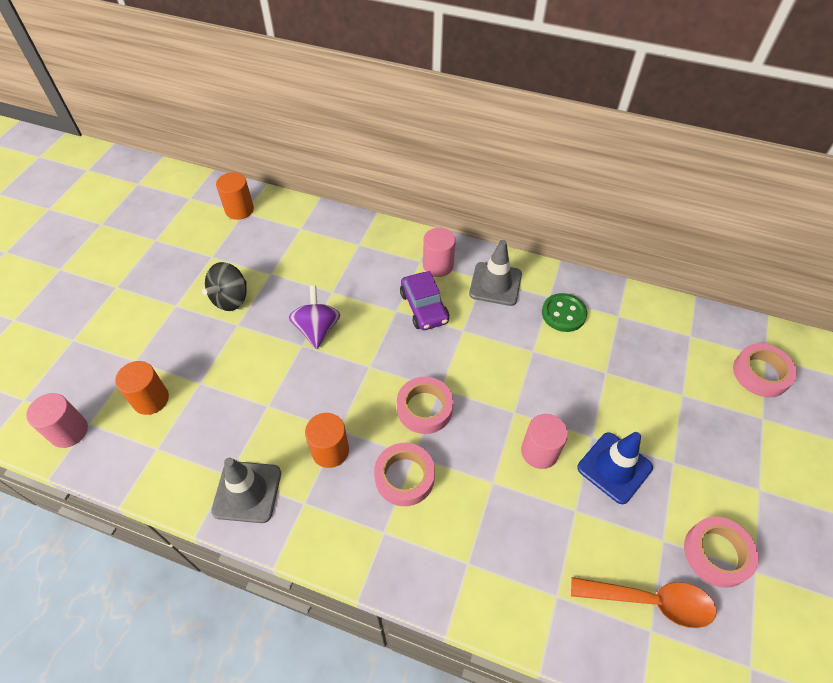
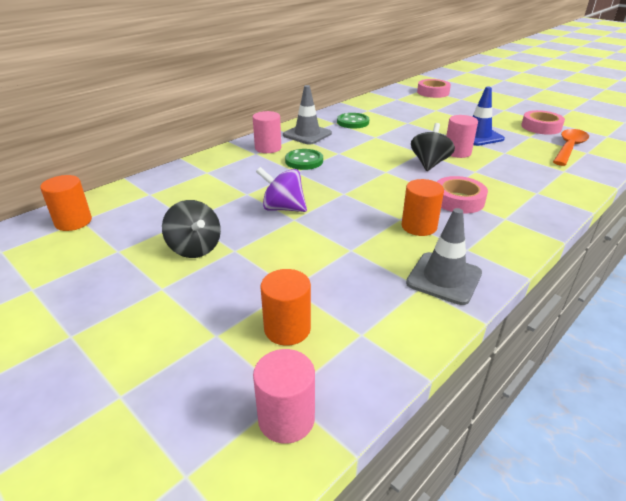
camera: 65 degrees left, 20 degrees down
pink tape [397,377,454,434] -> none
purple car [400,271,449,330] -> green button [285,149,323,170]
none -> black spinning top [411,123,455,171]

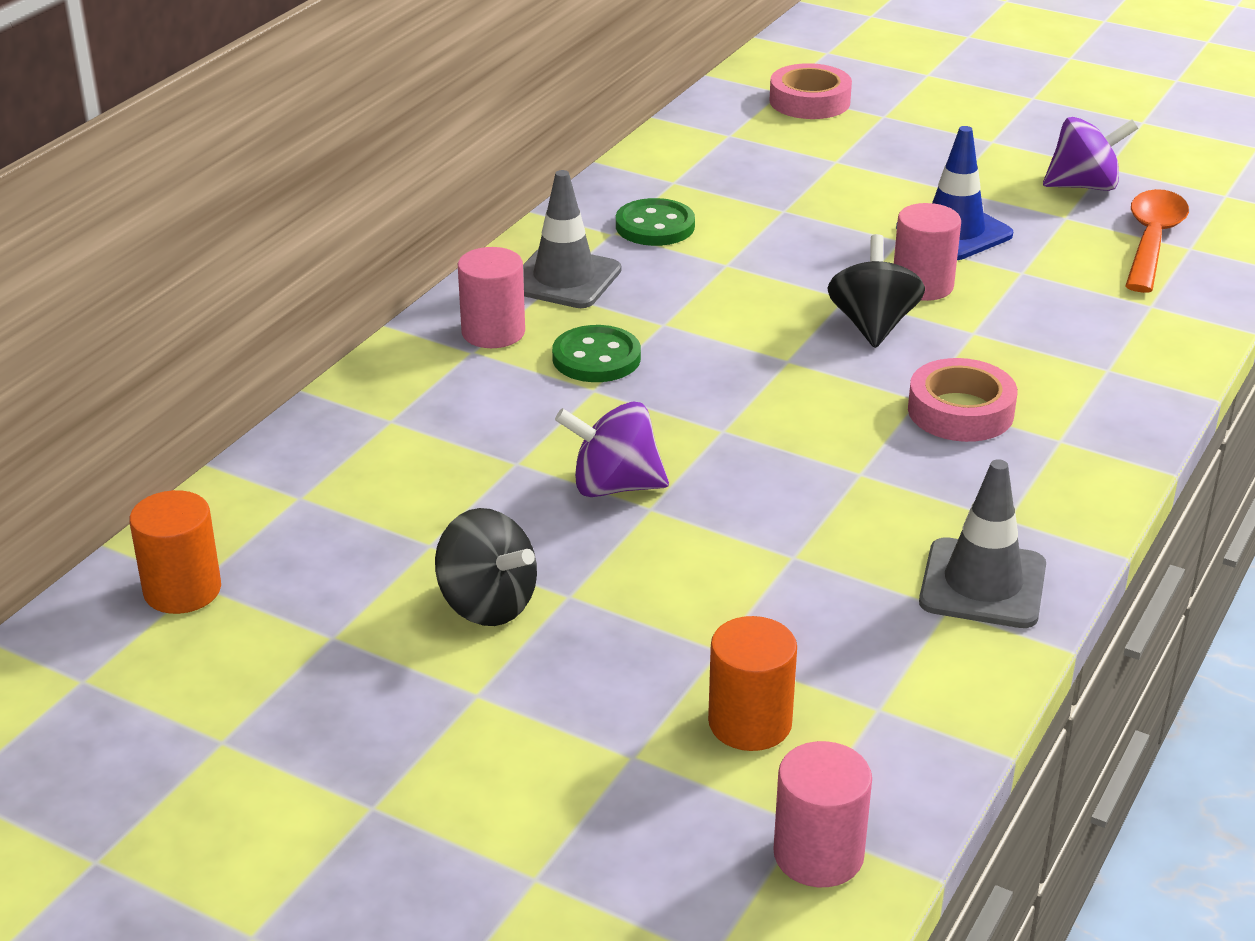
camera: 15 degrees left, 0 degrees up
orange cylinder [401,179,444,236] -> none
pink tape [521,110,565,135] -> purple spinning top [1043,117,1138,191]

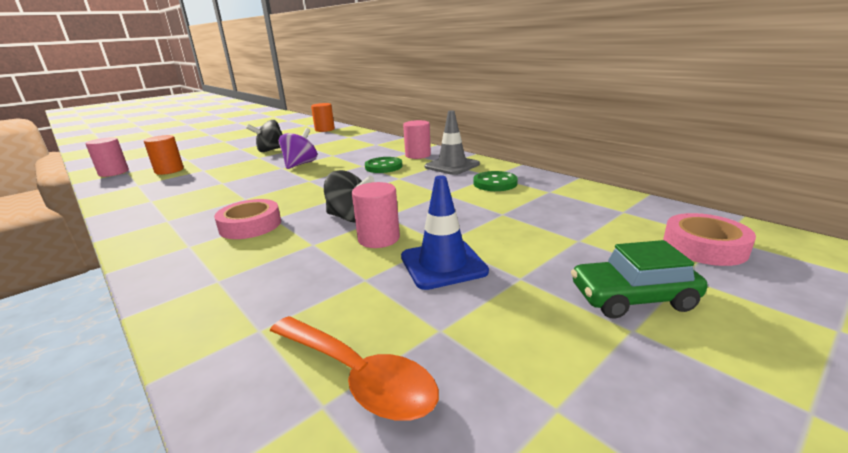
camera: 110 degrees right, 10 degrees down
grey traffic cone [919,459,1046,628] -> none
purple spinning top [1043,117,1138,191] -> none
none -> green car [571,240,707,319]

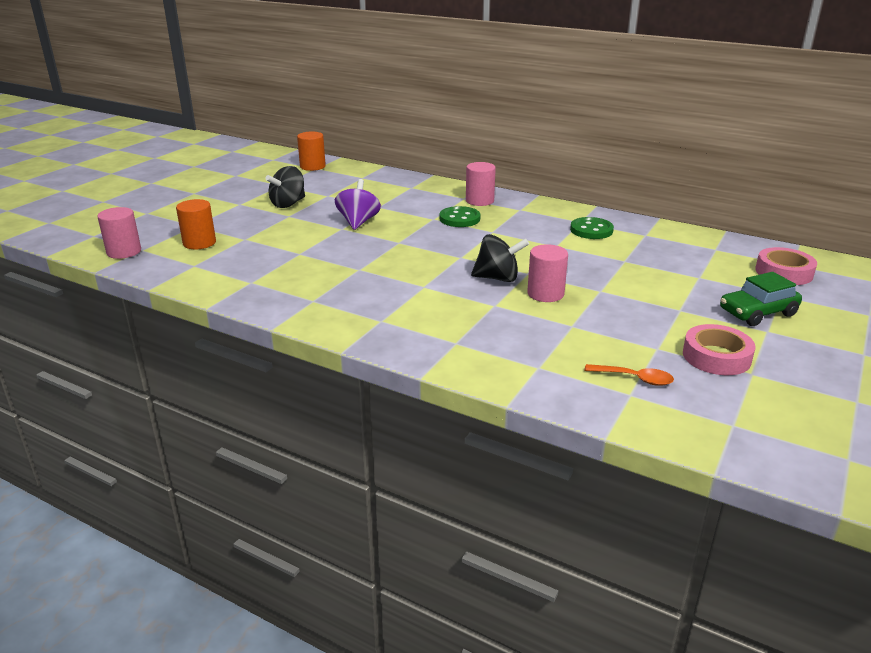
camera: 20 degrees left, 5 degrees up
pink tape [214,199,281,239] -> pink tape moved to [683,324,755,375]
orange spoon [270,316,439,421] -> orange spoon [584,364,674,386], size x0.61
blue traffic cone [401,175,489,290] -> none
grey traffic cone [425,110,480,175] -> none

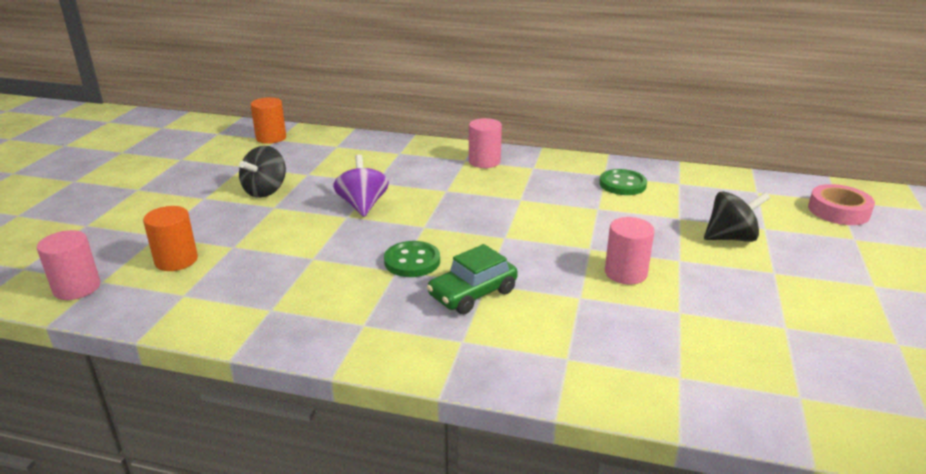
camera: 15 degrees left, 0 degrees up
green button [440,206,480,227] -> green button moved to [384,241,440,277]
black spinning top [471,234,529,282] -> black spinning top moved to [704,192,770,242]
orange spoon [584,364,674,386] -> none
pink tape [683,324,755,375] -> none
green car [720,272,802,326] -> green car moved to [427,244,518,314]

